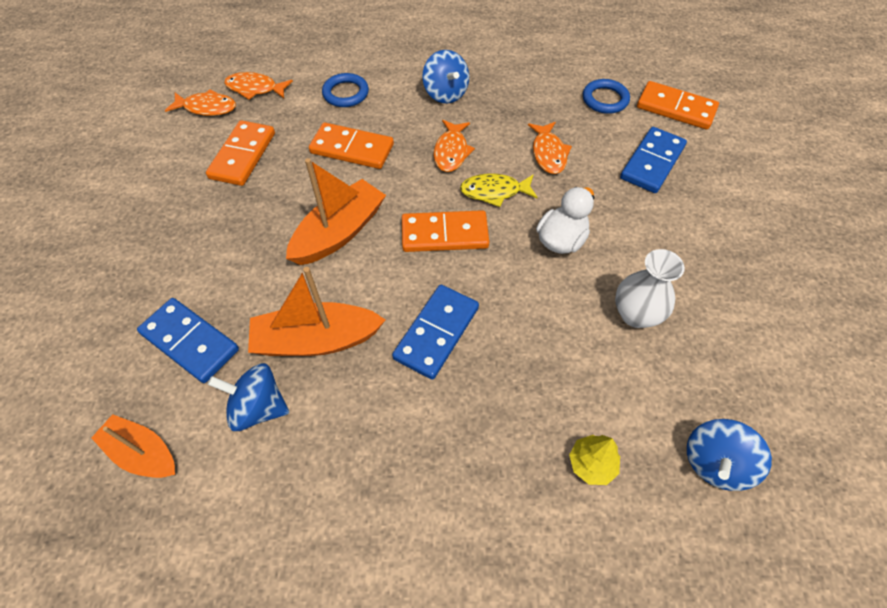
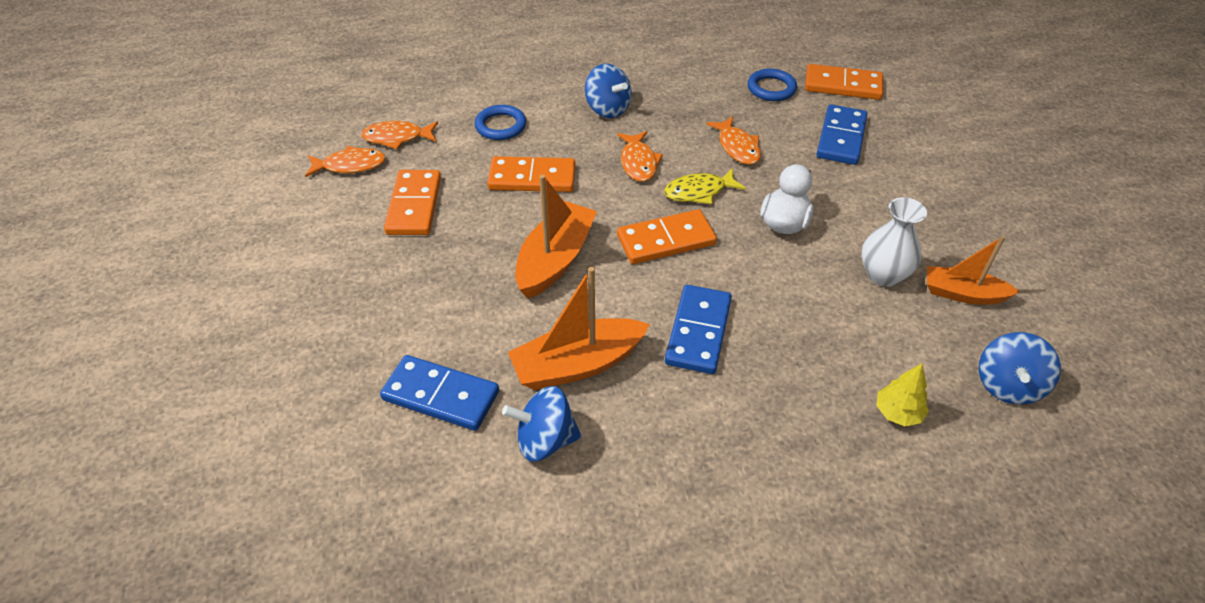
camera: 15 degrees left, 10 degrees down
orange boat [91,414,175,478] -> orange boat moved to [927,236,1020,305]

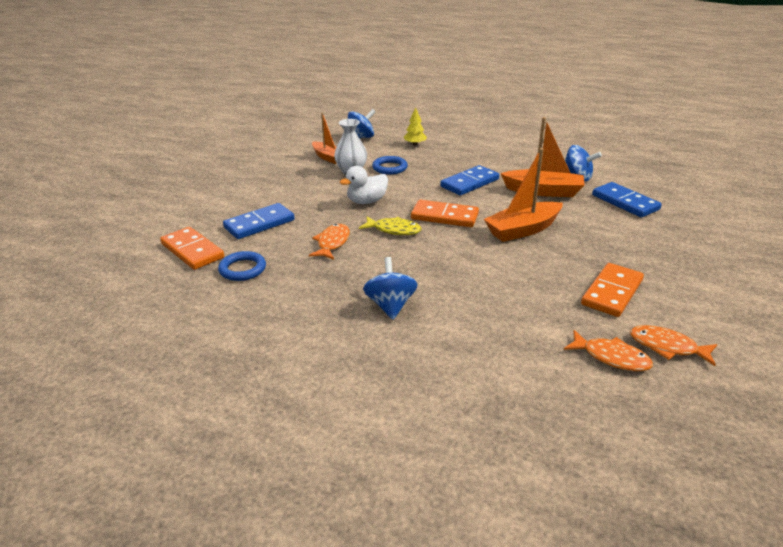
camera: 145 degrees left, 15 degrees down
blue ring [475,105,526,140] -> blue ring moved to [372,156,408,175]
orange domino [487,156,576,192] -> none
orange fish [617,131,663,182] -> none

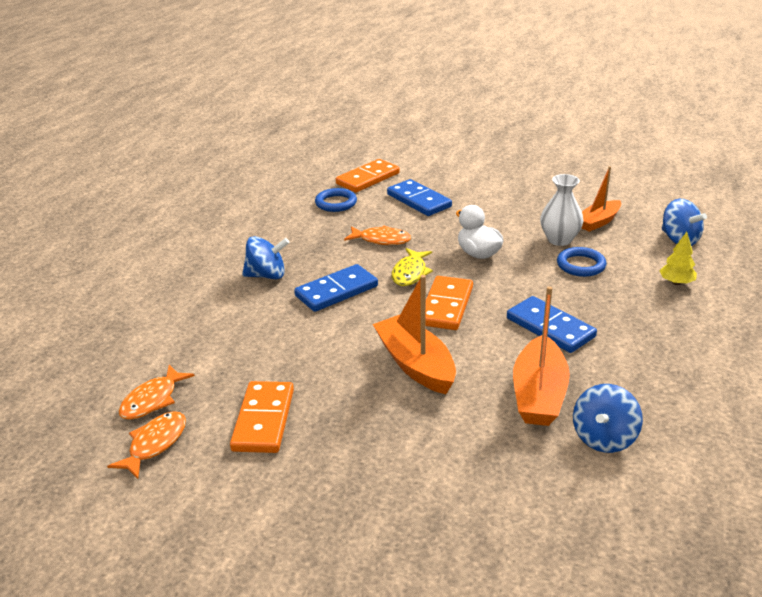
camera: 90 degrees right, 0 degrees up
orange domino [581,263,644,317] -> orange domino turned 60 degrees clockwise [230,381,294,453]
blue domino [592,182,662,217] -> blue domino moved to [294,264,378,312]

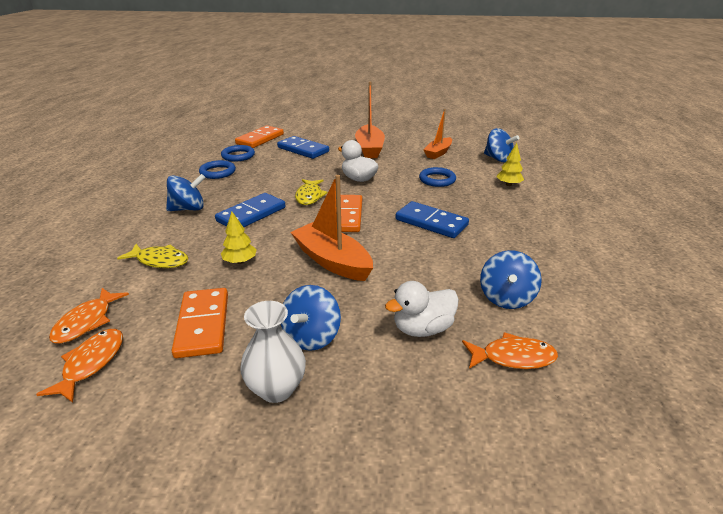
camera: 15 degrees left, 0 degrees up
orange fish [344,226,411,245] -> orange fish moved to [462,332,558,369]
orange boat [513,286,570,426] -> orange boat moved to [355,82,385,158]
white vase [540,174,583,246] -> white vase moved to [240,301,306,403]
none -> yellow fish [117,244,188,268]
none -> blue ring [199,160,236,179]
none -> yellow tree [221,211,257,264]
none -> blue spinning top [281,285,341,351]
none -> white duck [385,281,459,337]

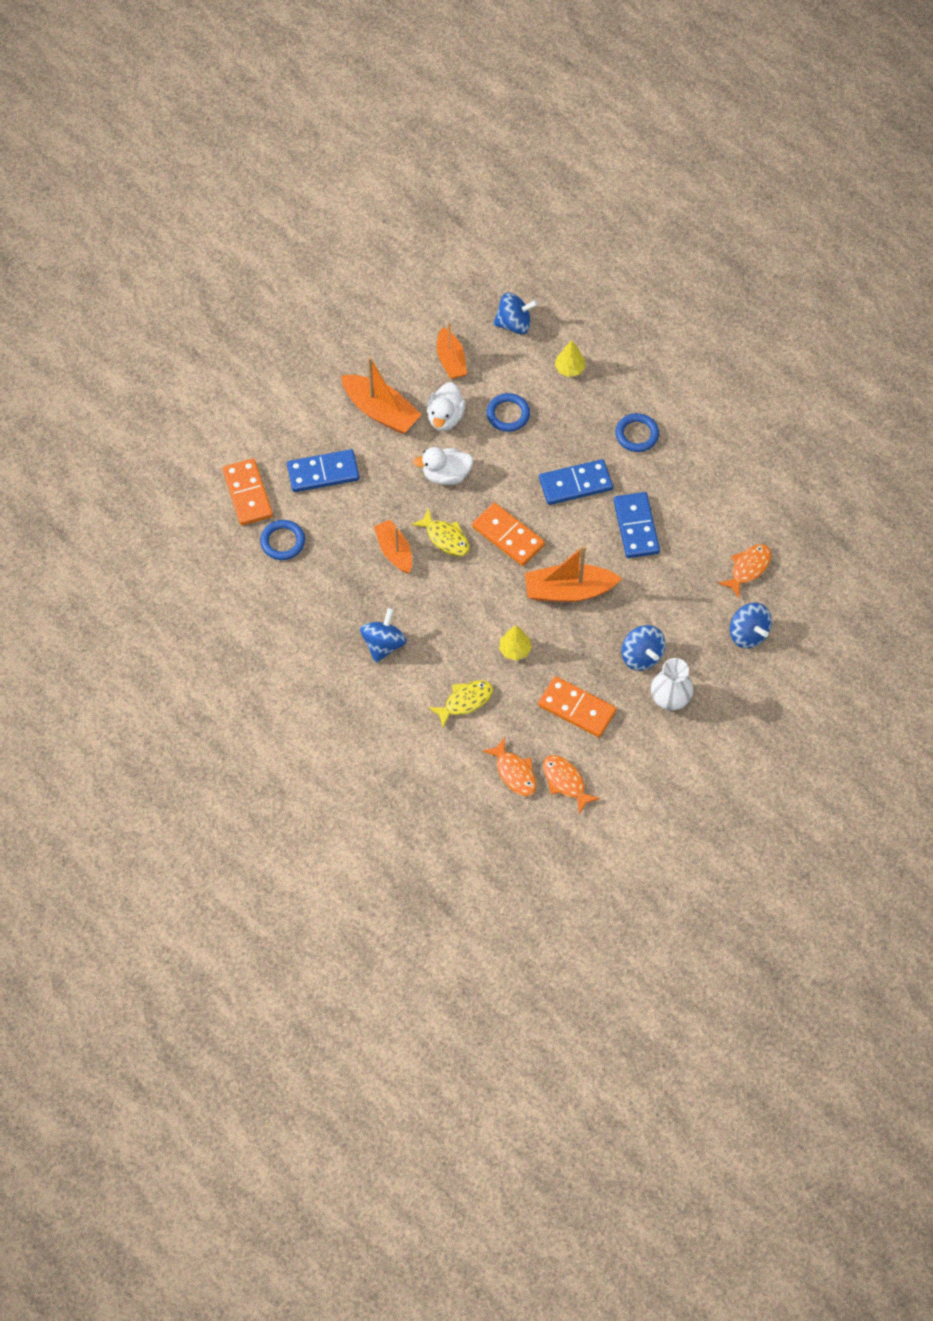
camera: 50 degrees left, 30 degrees up
blue ring [199,160,236,179] -> blue ring moved to [615,413,659,452]
blue domino [215,193,285,227] -> blue domino moved to [614,492,660,558]
white duck [385,281,459,337] -> white duck moved to [427,382,466,431]
blue spinning top [480,250,542,309] -> blue spinning top moved to [730,603,772,649]
none -> orange boat [374,520,412,574]

